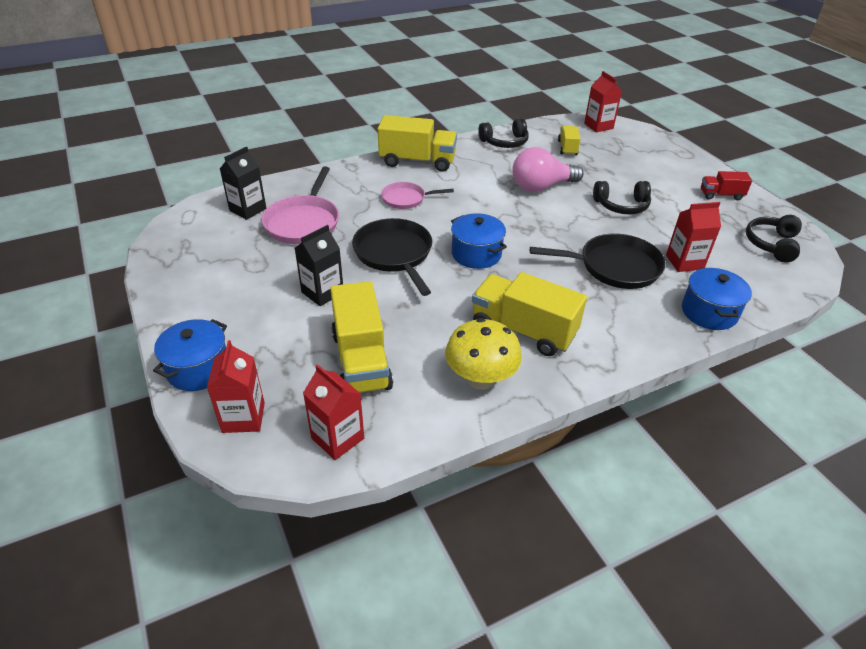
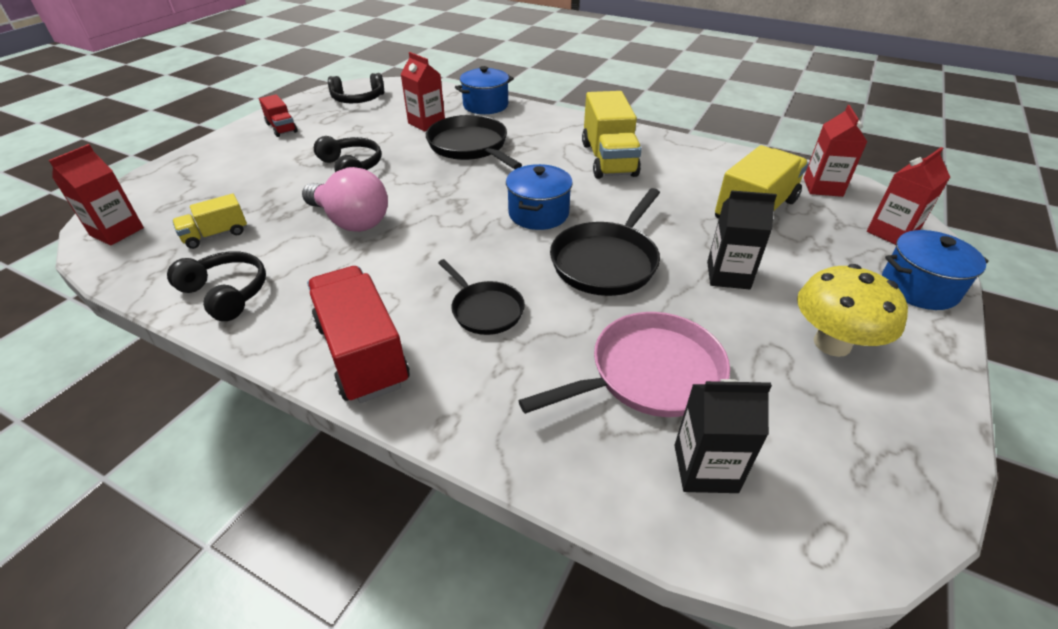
camera: 125 degrees left, 0 degrees up
yellow truck [378,115,457,172] -> red truck [307,266,409,403]
pink pan [381,182,454,209] -> black pan [438,259,525,335]
yellow mushroom [445,318,522,390] -> yellow mushroom moved to [797,264,908,357]

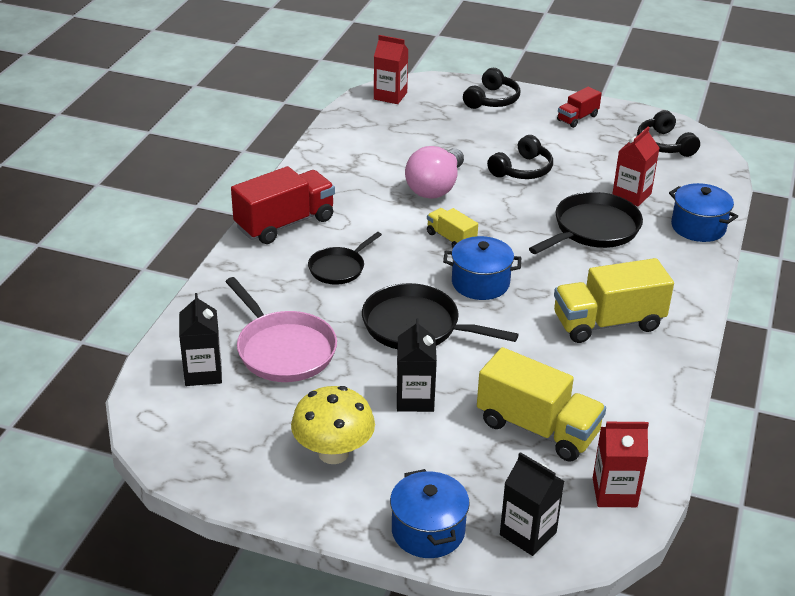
camera: 80 degrees right, 5 degrees down
black headphones [167,251,266,321] -> black headphones moved to [463,68,520,109]
yellow truck [172,194,247,249] -> yellow truck moved to [427,208,478,248]
red carton [867,147,950,245] -> black carton [500,452,564,556]

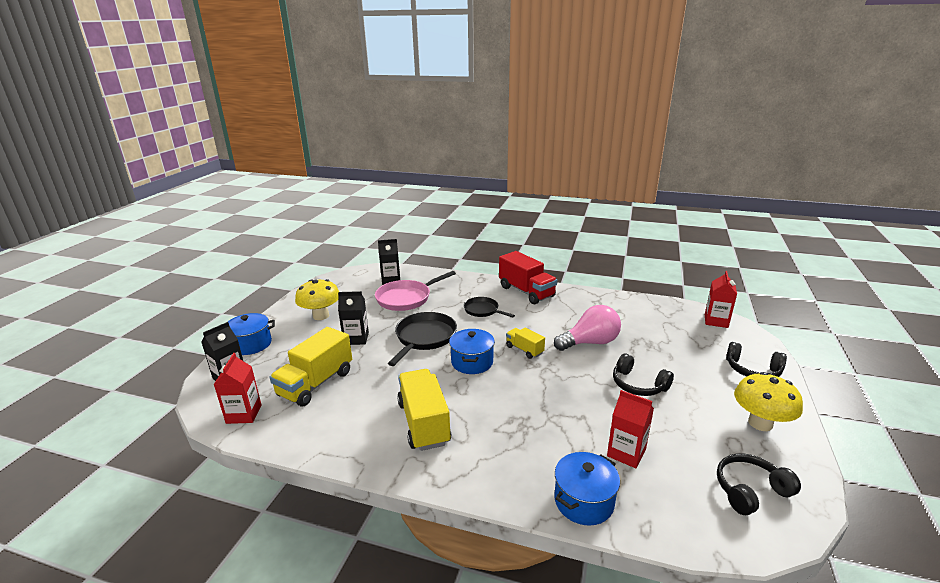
camera: 90 degrees right, 10 degrees down
pink light bulb [405,146,464,199] -> pink light bulb turned 135 degrees clockwise [554,305,621,351]
yellow truck [427,208,478,248] -> yellow truck turned 90 degrees counterclockwise [506,327,545,359]
black pan [529,192,643,254] -> none
red truck [557,87,602,128] -> yellow mushroom [734,372,803,431]

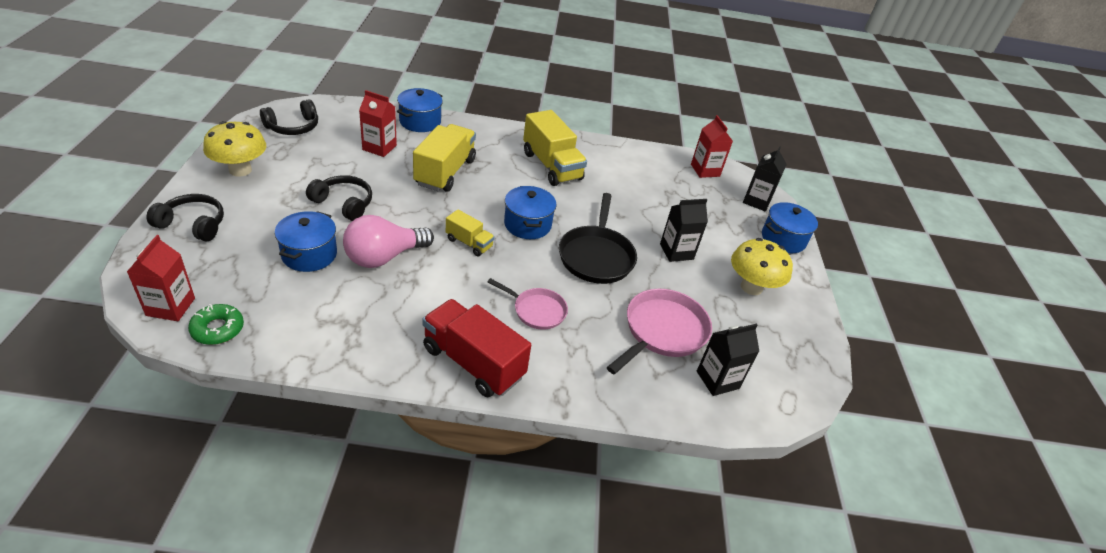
camera: 160 degrees right, 15 degrees up
yellow truck [270,327,352,406] -> yellow truck moved to [413,124,476,192]
black pan [464,297,515,317] -> pink pan [488,278,568,330]
none -> green donut [188,304,244,345]
none -> blue pot [275,211,337,272]

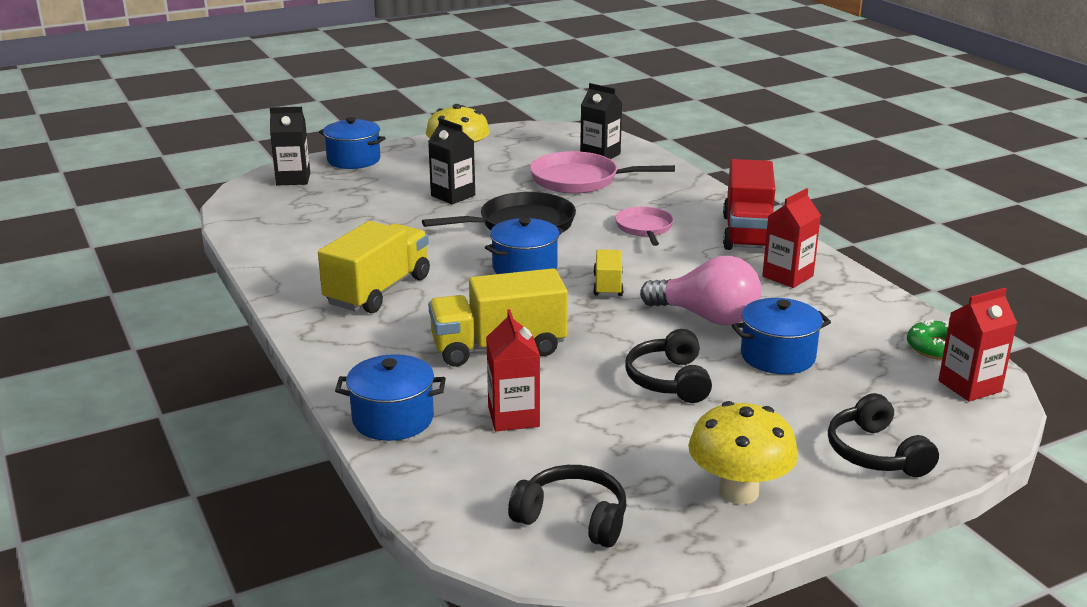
camera: 115 degrees left, 15 degrees down
red carton [691,115,733,178] -> red carton moved to [762,188,821,288]

